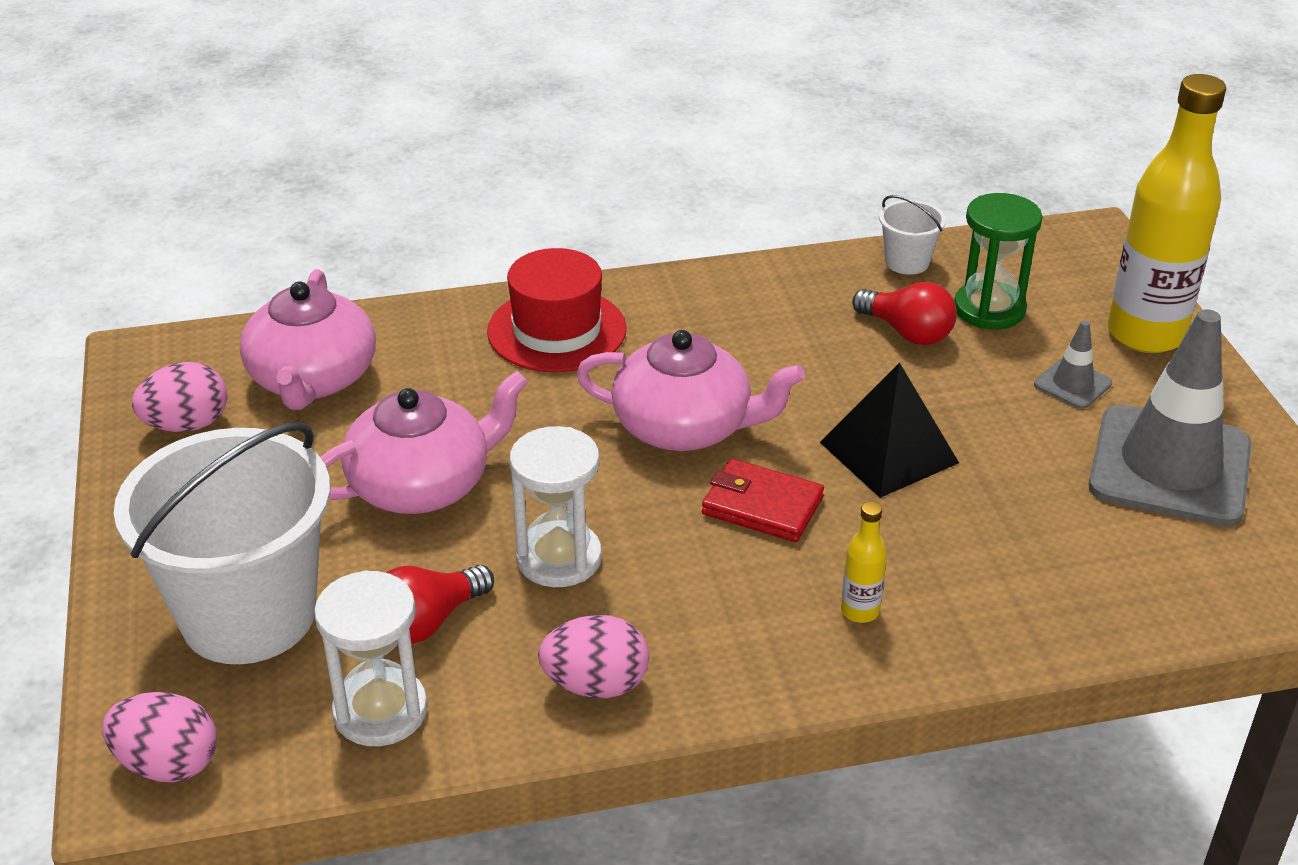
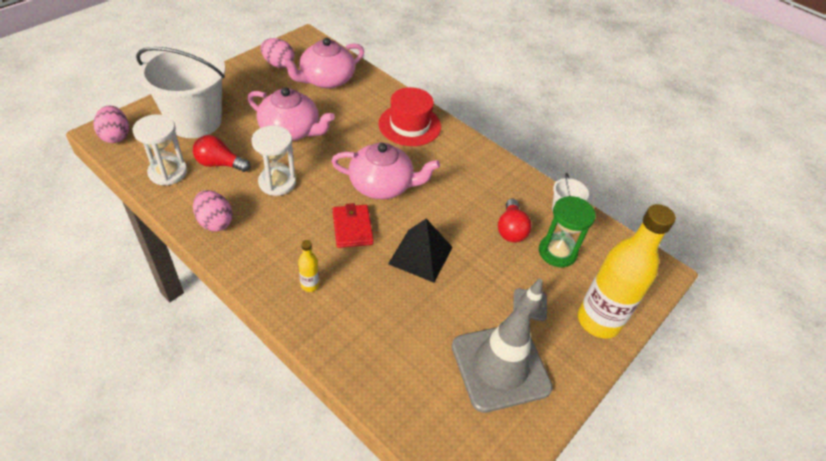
camera: 50 degrees right, 10 degrees up
pink teapot [576,330,805,451] -> pink teapot turned 60 degrees counterclockwise [331,142,440,199]

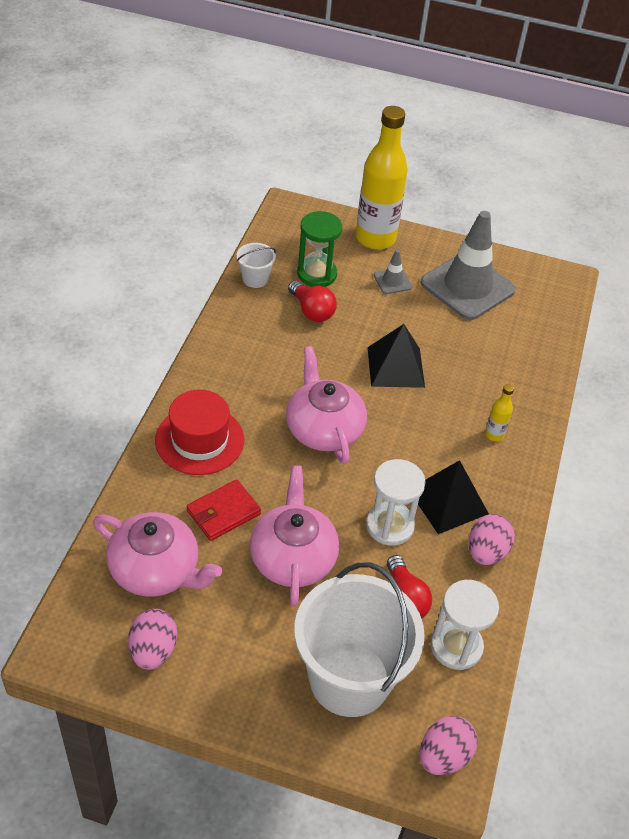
camera: 115 degrees left, 0 degrees up
red wallet [333,203,374,248] -> red wallet moved to [187,480,261,541]
red light bulb [498,199,532,242] -> red light bulb turned 75 degrees clockwise [288,281,337,322]
none -> black pyramid [418,460,489,534]

